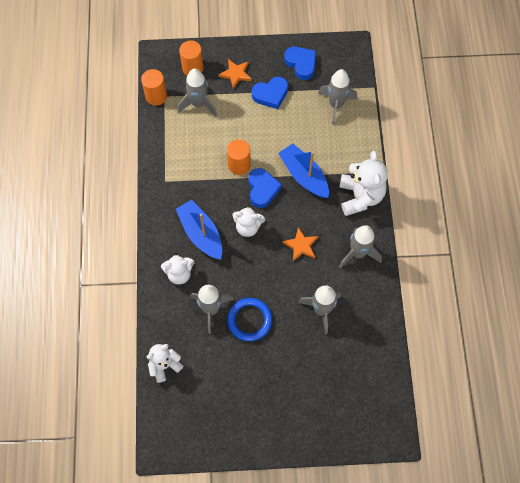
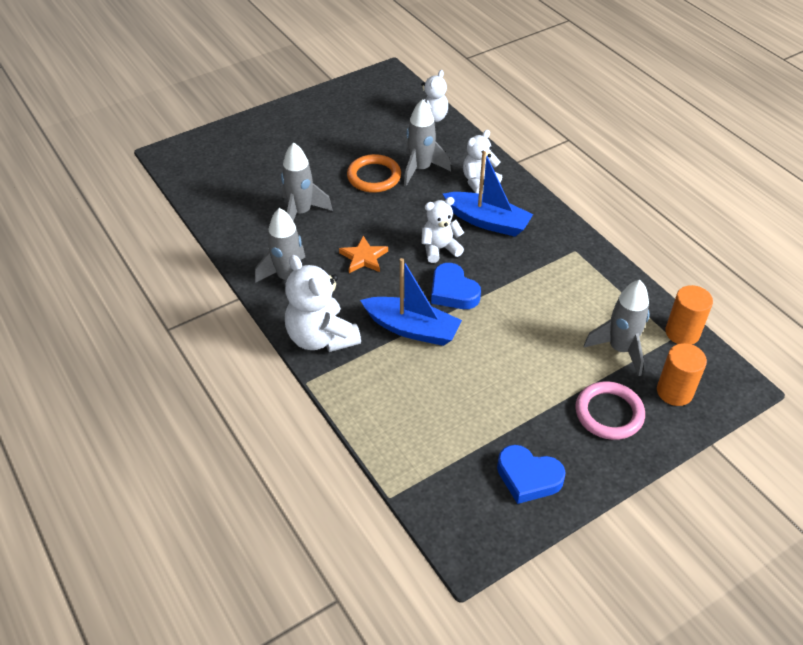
camera: 150 degrees right, 20 degrees down
orange star [219,59,252,89] -> pink ring [575,381,645,440]
orange cylinder [227,139,251,175] -> none
blue ring [227,298,272,341] -> orange ring [347,154,401,193]
blue heart [252,77,288,109] -> none
grey rocket [318,69,357,125] -> none

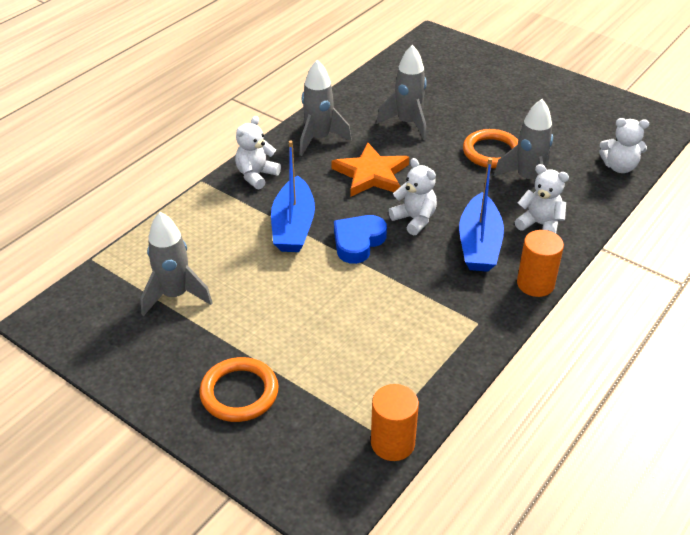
camera: 70 degrees right, 5 degrees down
white teddy bear [285,255,361,352] -> white teddy bear [235,116,281,190], size x0.63
orange star [339,236,388,273] -> orange star [332,142,409,197], size x1.54
blue heart [497,445,566,504] -> none
pink ring [575,381,645,440] -> orange ring [199,357,279,422]
grey rocket [584,280,649,376] -> grey rocket moved to [141,212,213,316]
orange cylinder [657,343,707,406] -> orange cylinder moved to [517,230,564,297]

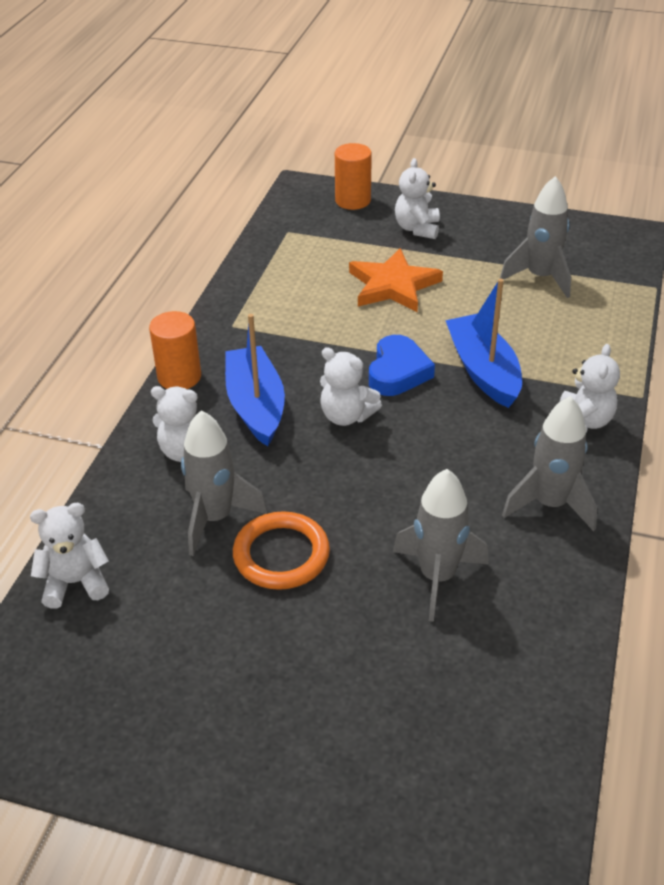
camera: 160 degrees right, 0 degrees up
orange ring [199,357,279,422] -> white teddy bear [395,158,440,239]
orange star [332,142,409,197] -> orange star moved to [349,248,443,312]
orange cylinder [371,384,419,461] -> orange cylinder moved to [335,143,372,210]

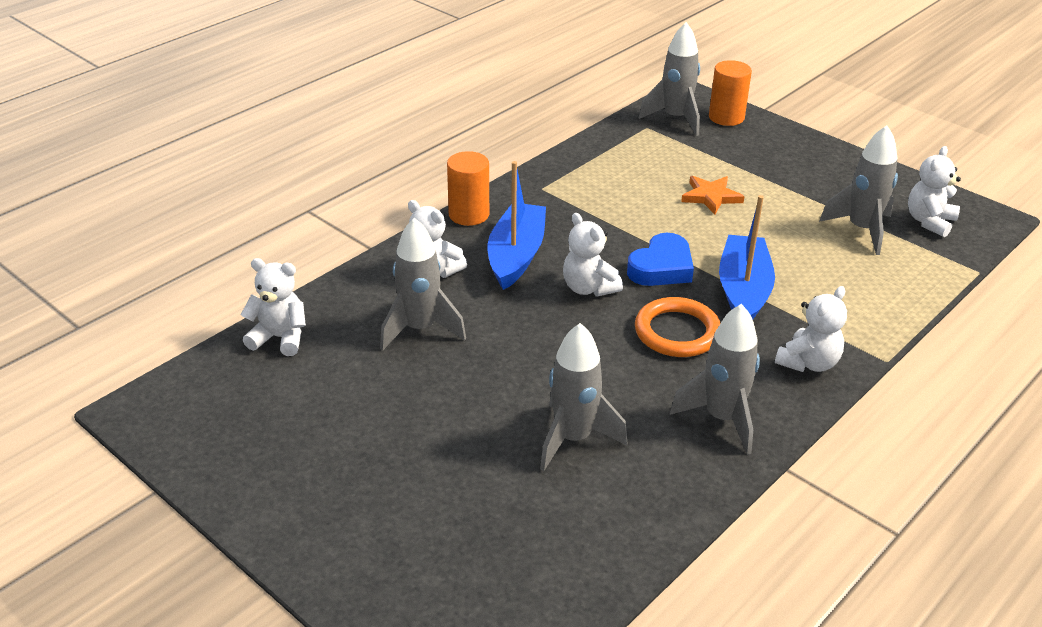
camera: 25 degrees right, 5 degrees down
orange ring [233,511,330,590] -> orange ring moved to [635,297,720,357]
orange star [349,248,443,312] -> orange star [681,176,745,215], size x0.65
white teddy bear [395,158,440,239] -> white teddy bear moved to [908,146,961,237]
none -> grey rocket [638,22,700,136]

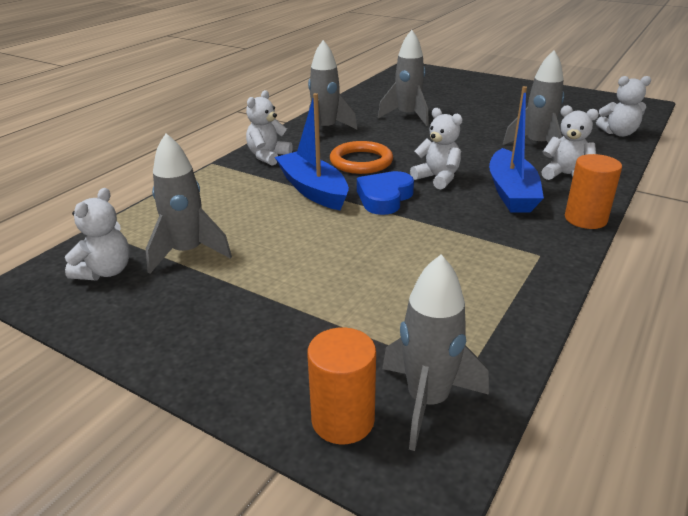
camera: 170 degrees right, 5 degrees down
orange star [681,176,745,215] -> none
blue boat [719,195,775,320] -> blue boat turned 150 degrees clockwise [275,93,349,210]

